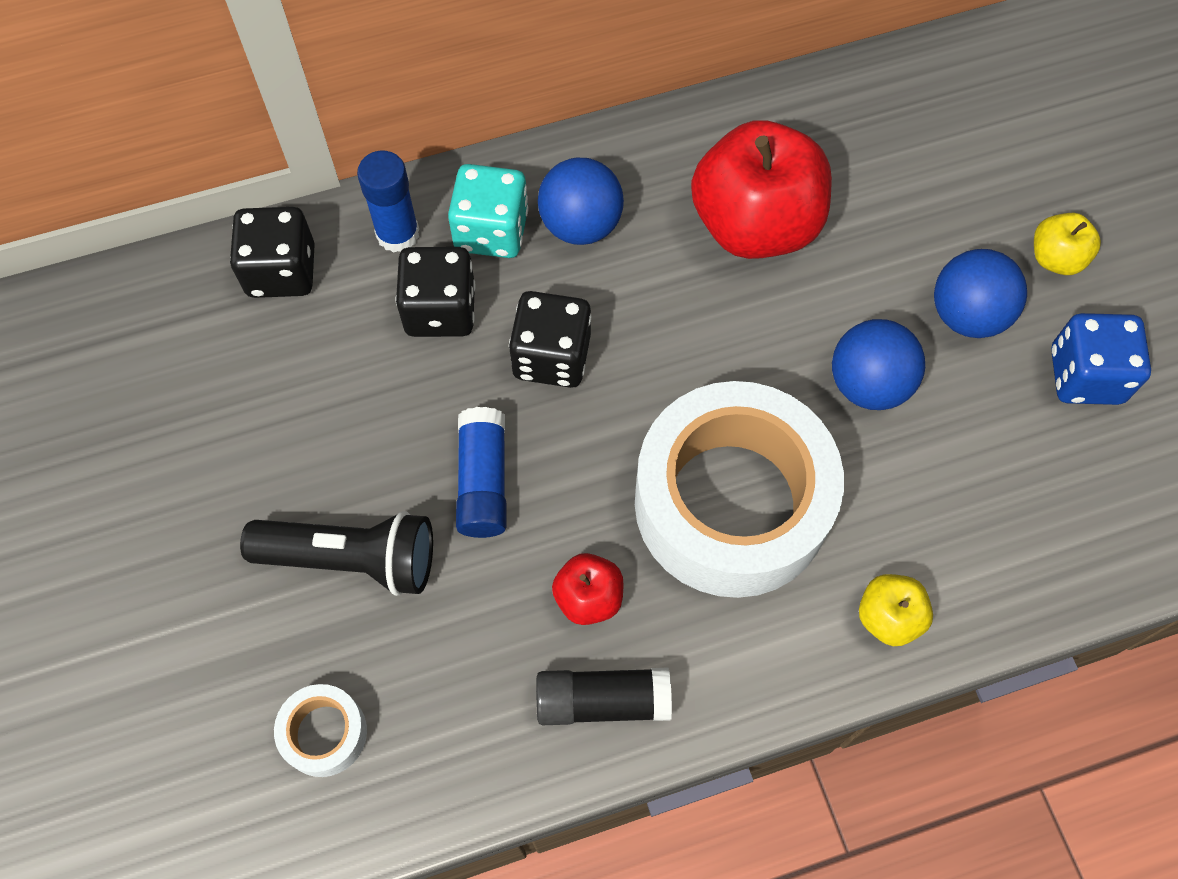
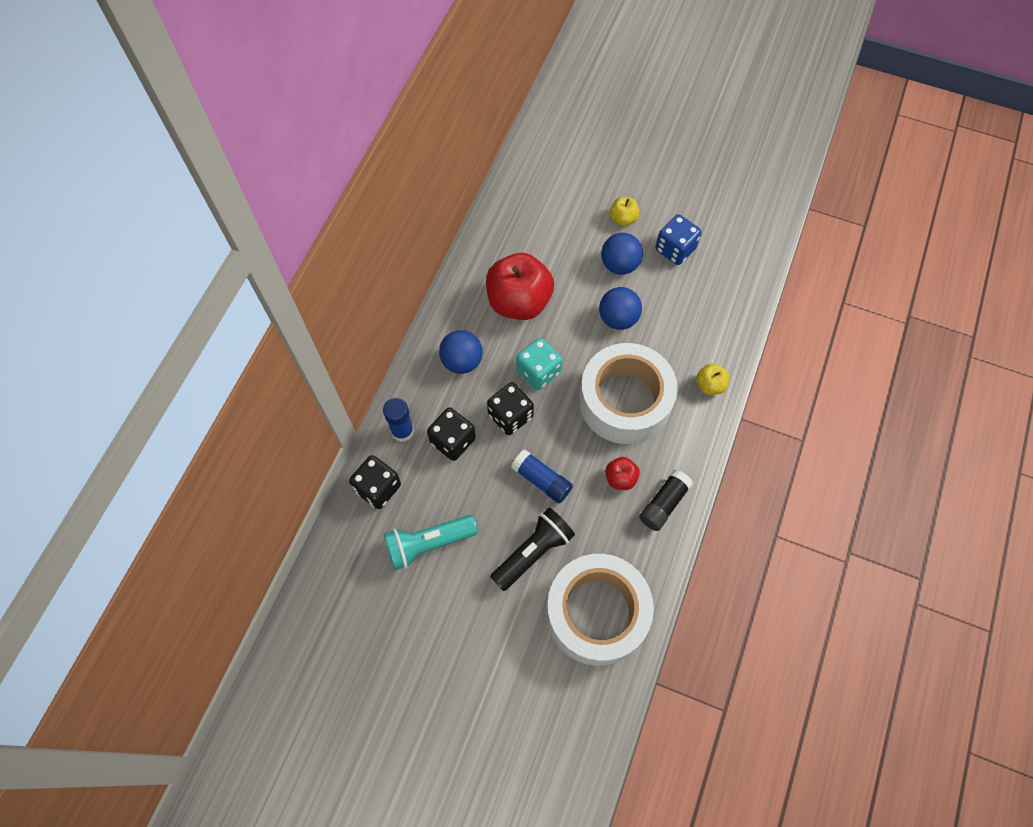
camera: 50 degrees left, 0 degrees up
white tape [274,684,367,777] -> white tape [546,554,654,666], size x2.47
turquoise dice [448,164,529,258] -> turquoise dice moved to [516,338,562,390]
none -> turquoise flashlight [384,515,478,570]

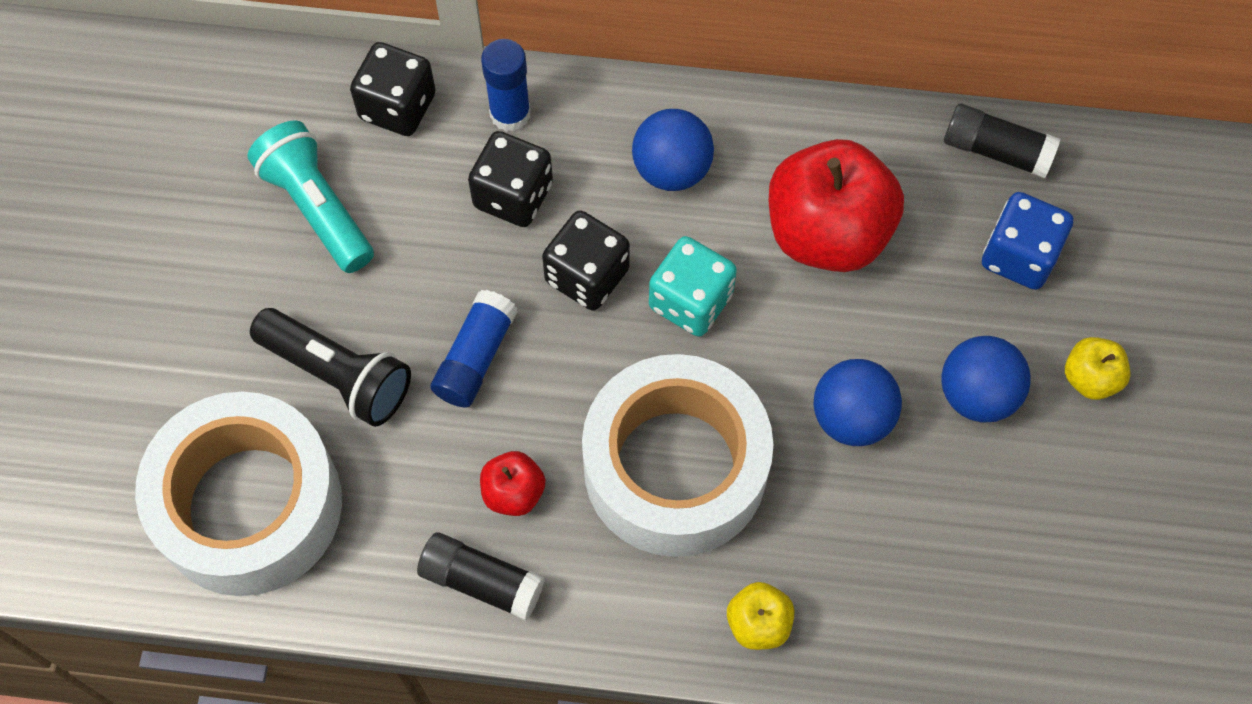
camera: 75 degrees right, 0 degrees up
blue dice [655,214,702,265] -> blue dice moved to [982,192,1073,290]
none -> black glue stick [944,104,1061,179]

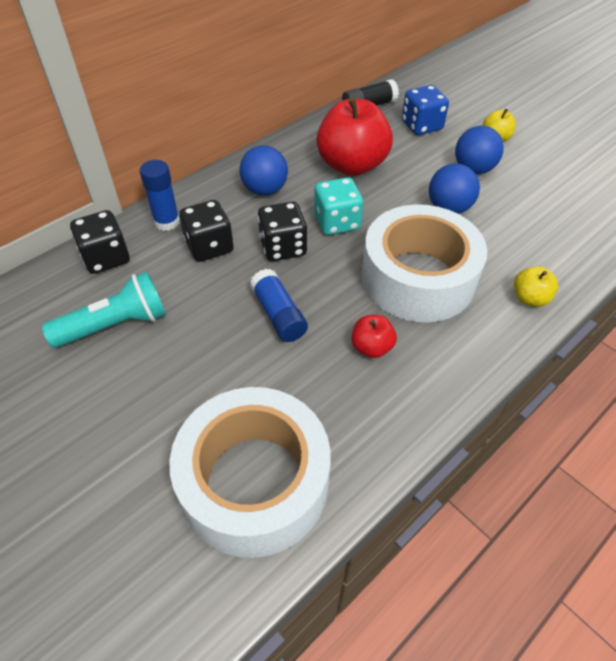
camera: 50 degrees left, 15 degrees down
turquoise flashlight [247,120,374,273] -> turquoise flashlight turned 150 degrees clockwise [42,271,166,348]
black flashlight [250,308,411,427] -> none
black glue stick [417,532,544,621] -> none

